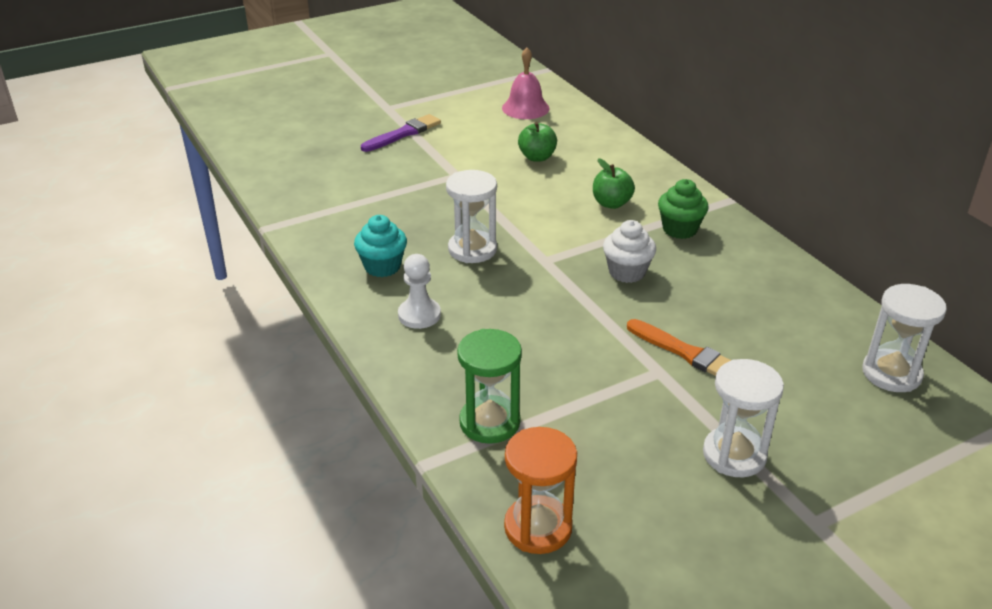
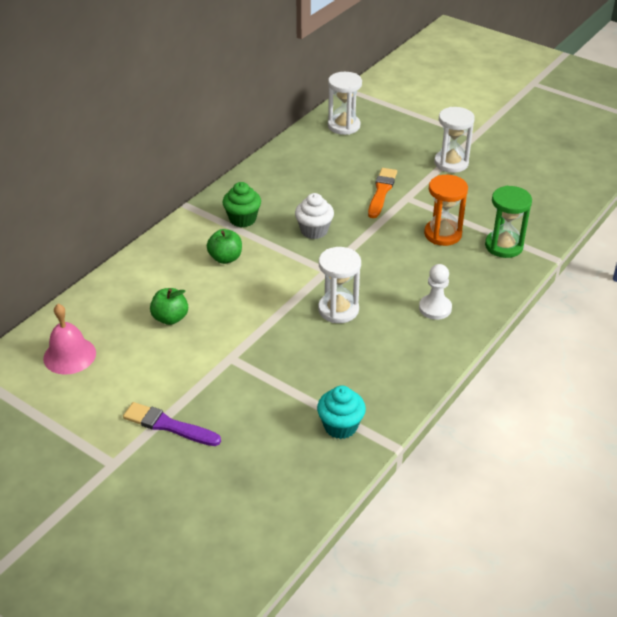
camera: 115 degrees left, 5 degrees up
turquoise cupcake [354,215,407,277] -> turquoise cupcake moved to [317,386,366,439]
orange hourglass [504,427,577,554] -> orange hourglass moved to [424,175,468,246]

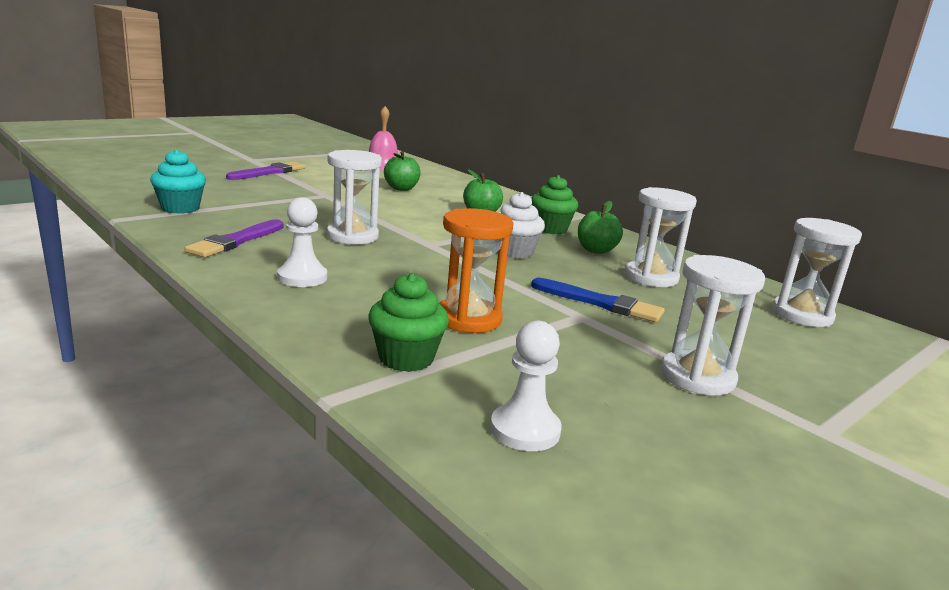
camera: 100 degrees right, 20 degrees down
orange brush [368,168,397,218] -> blue brush [531,278,665,322]
green hourglass [485,186,532,258] -> green cupcake [368,273,449,372]
none -> purple brush [185,219,284,257]
none -> white pawn [490,321,562,451]
none -> green apple [578,201,623,254]
none -> white hourglass [625,187,697,287]

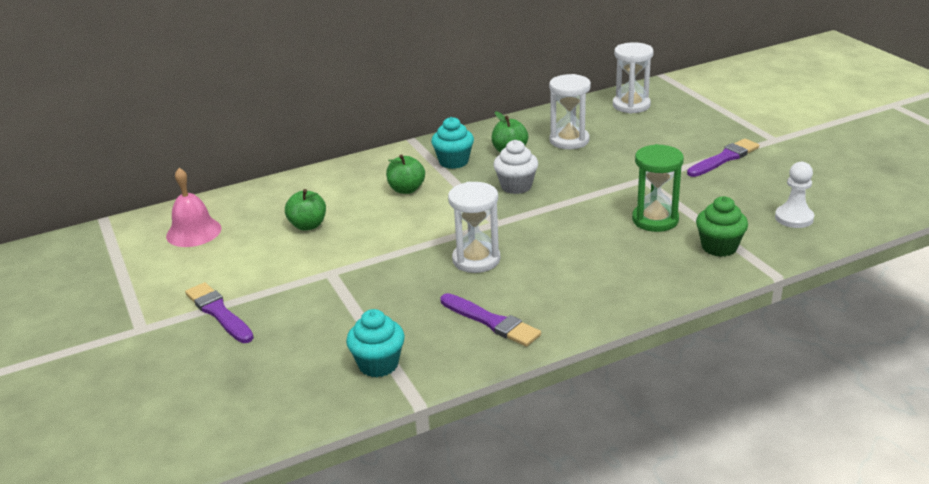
camera: 70 degrees left, 10 degrees up
white pawn [277,197,327,287] -> none
orange hourglass [439,208,513,333] -> green hourglass [632,144,684,232]
green cupcake [531,175,578,234] -> turquoise cupcake [431,117,474,169]
blue brush [531,278,665,322] -> none
white hourglass [661,255,765,396] -> purple brush [687,139,759,177]

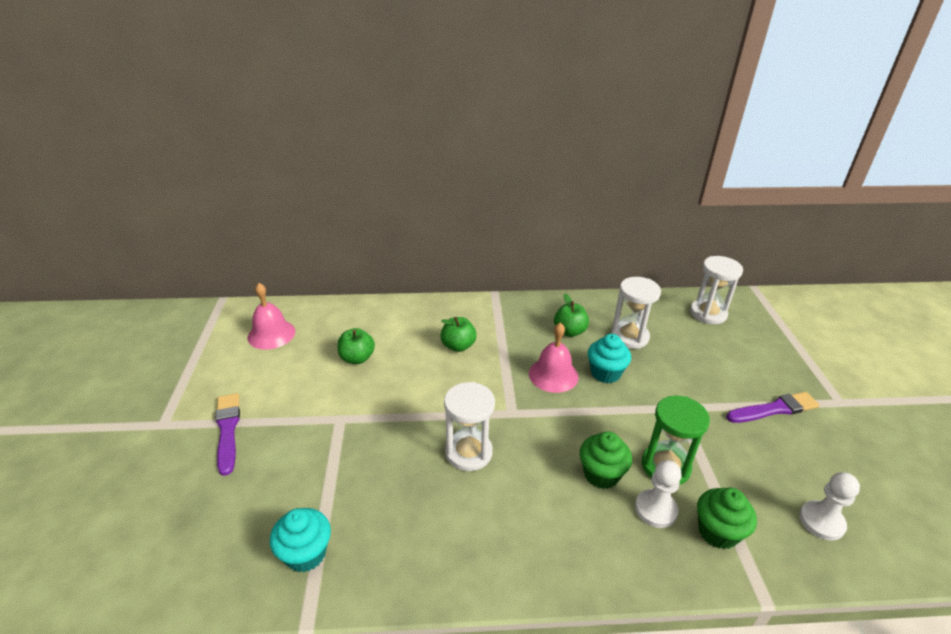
camera: 20 degrees right, 5 degrees up
turquoise cupcake [431,117,474,169] -> turquoise cupcake moved to [588,334,631,383]
purple brush [441,293,541,347] -> none
white cupcake [493,140,538,194] -> pink bell [529,322,579,393]
none -> green cupcake [580,431,632,489]
none -> white pawn [635,460,682,528]

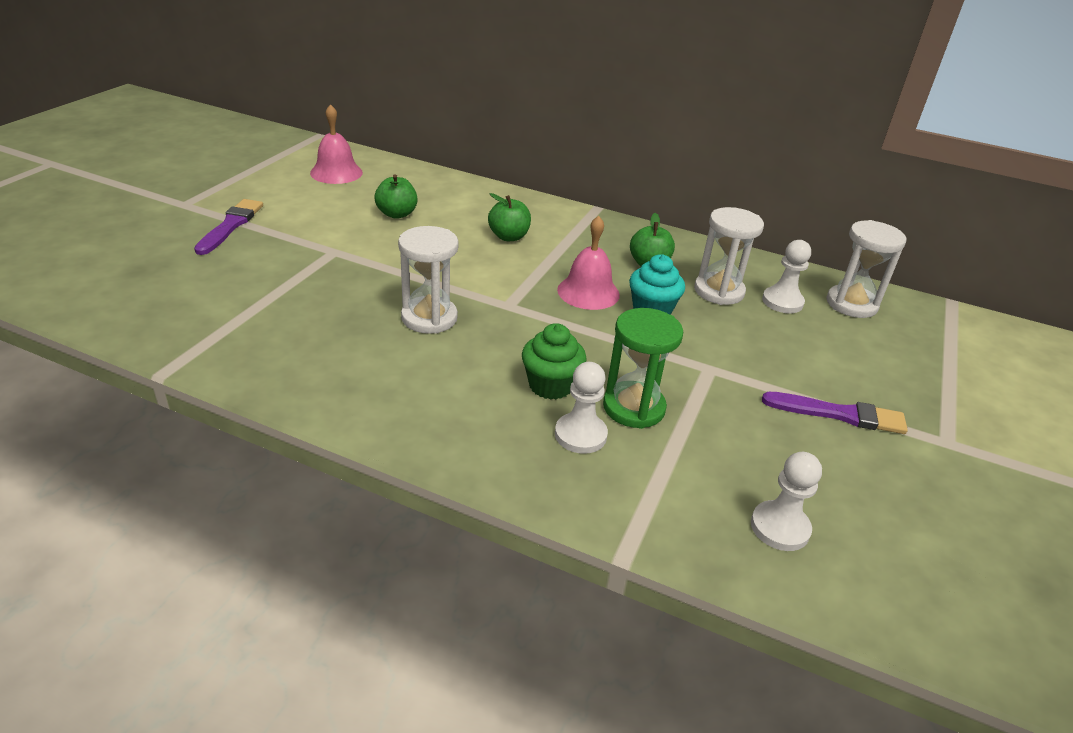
camera: 25 degrees right, 0 degrees up
turquoise cupcake [270,508,331,572] -> none
green cupcake [697,488,757,549] -> none
none -> white pawn [762,240,811,313]

